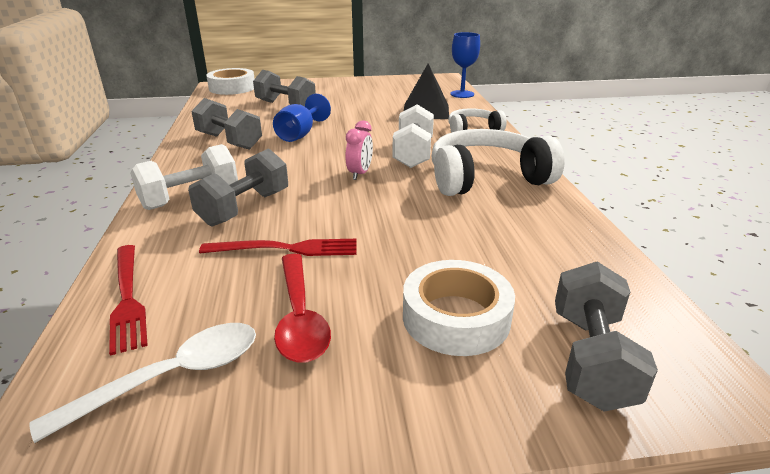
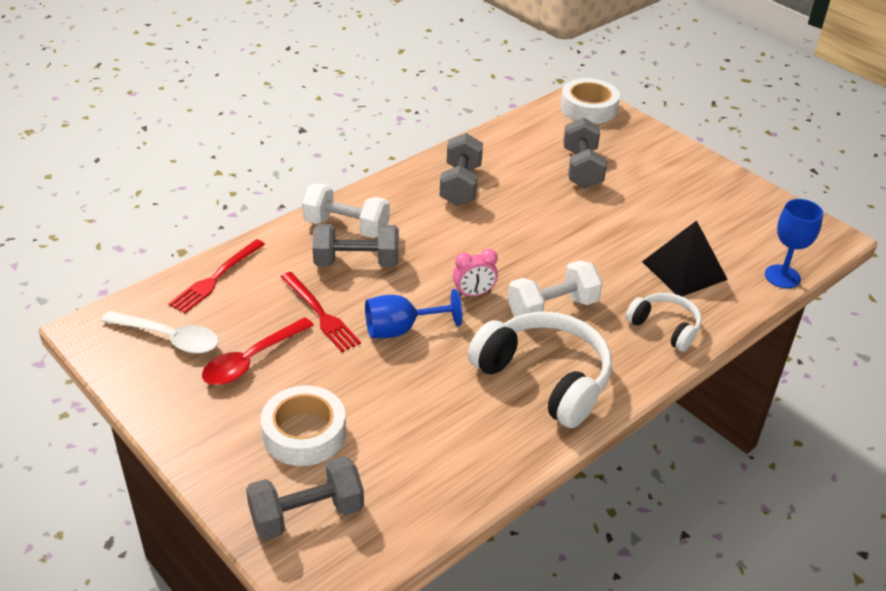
camera: 55 degrees right, 10 degrees up
blue goblet [273,94,331,142] -> blue goblet moved to [365,289,462,338]

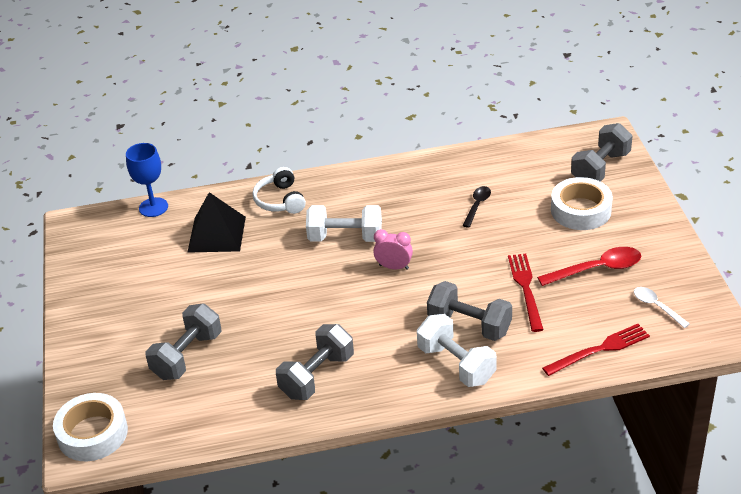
camera: 145 degrees left, 0 degrees up
white spoon [101,311,219,354] -> white spoon [634,287,690,328], size x0.61
grey dumbbell [246,456,364,540] -> grey dumbbell turned 60 degrees counterclockwise [571,123,632,182]
blue goblet [365,289,462,338] -> none
white headphones [468,311,612,428] -> none
none -> black spoon [462,186,491,228]

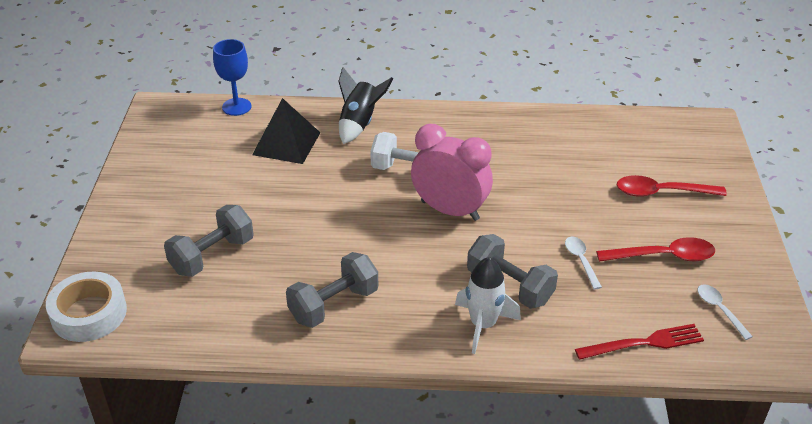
camera: 10 degrees right, 0 degrees up
white headphones [252,167,306,214] -> black rocket [338,67,393,144]
pink clock [373,229,413,270] -> pink clock [411,124,493,221], size x1.98
white dumbbell [417,314,497,387] -> white rocket [455,257,521,354]
black spoon [462,186,491,228] -> none
red fork [508,254,544,332] -> white spoon [565,237,602,289]
white tape [551,177,613,230] -> red spoon [617,175,727,197]
grey dumbbell [571,123,632,182] -> none

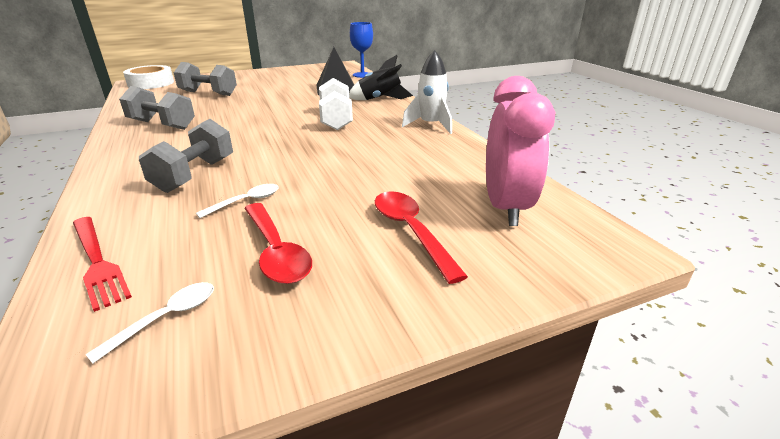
camera: 65 degrees right, 10 degrees down
pink clock [411,124,493,221] -> pink clock moved to [486,76,555,226]
white rocket [455,257,521,354] -> white rocket moved to [402,50,452,134]

